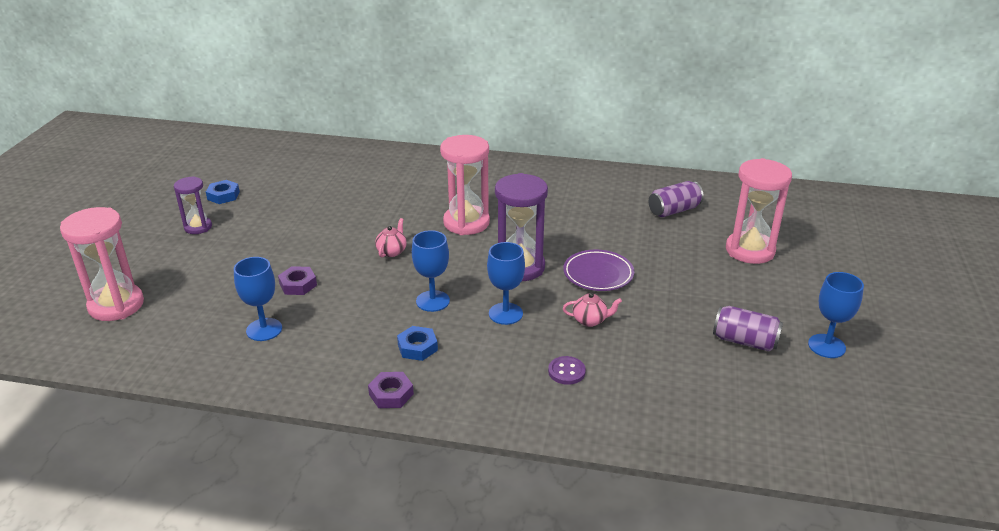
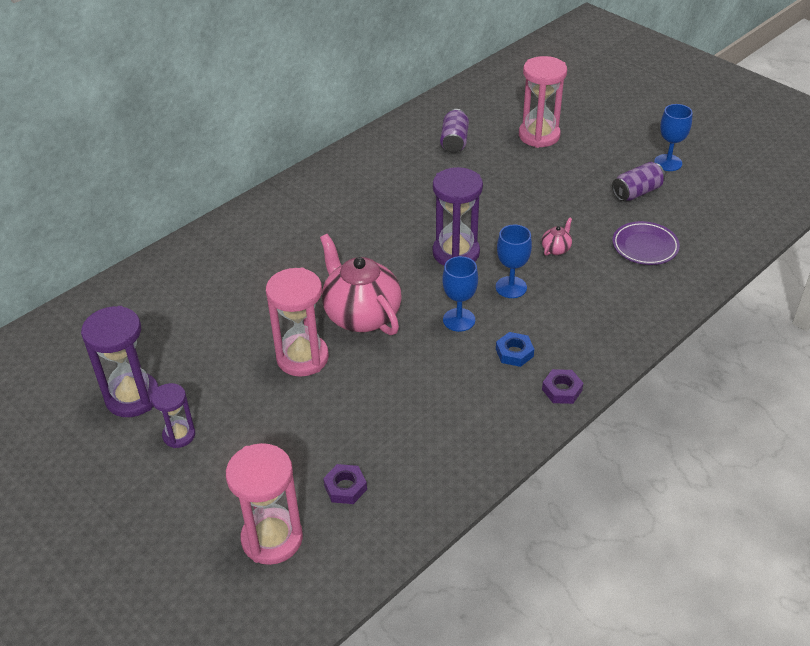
camera: 55 degrees left, 10 degrees up
blue nut [206,180,240,204] -> purple hourglass [81,306,159,417]
blue goblet [234,257,282,341] -> none
purple nut [278,266,317,295] -> purple nut moved to [323,464,367,504]
pink teapot [375,218,407,257] -> pink teapot [320,234,402,335], size x2.43
pink hourglass [440,135,490,235] -> pink hourglass moved to [266,268,329,377]
purple button [548,356,586,385] -> none
purple plate [563,250,634,291] -> purple plate moved to [612,221,680,265]

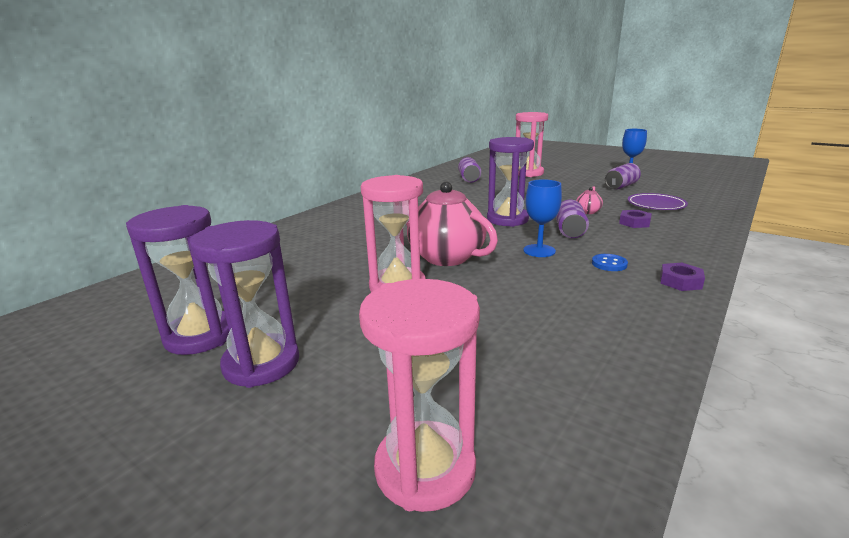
camera: 10 degrees left, 20 degrees down
purple hourglass [151,383,195,448] -> purple hourglass [190,220,299,388], size x1.73
purple nut [323,464,367,504] -> purple nut moved to [619,210,652,228]
blue goblet [496,225,532,298] -> purple can [556,200,589,238]
blue nut [496,332,534,367] -> blue button [592,254,628,271]

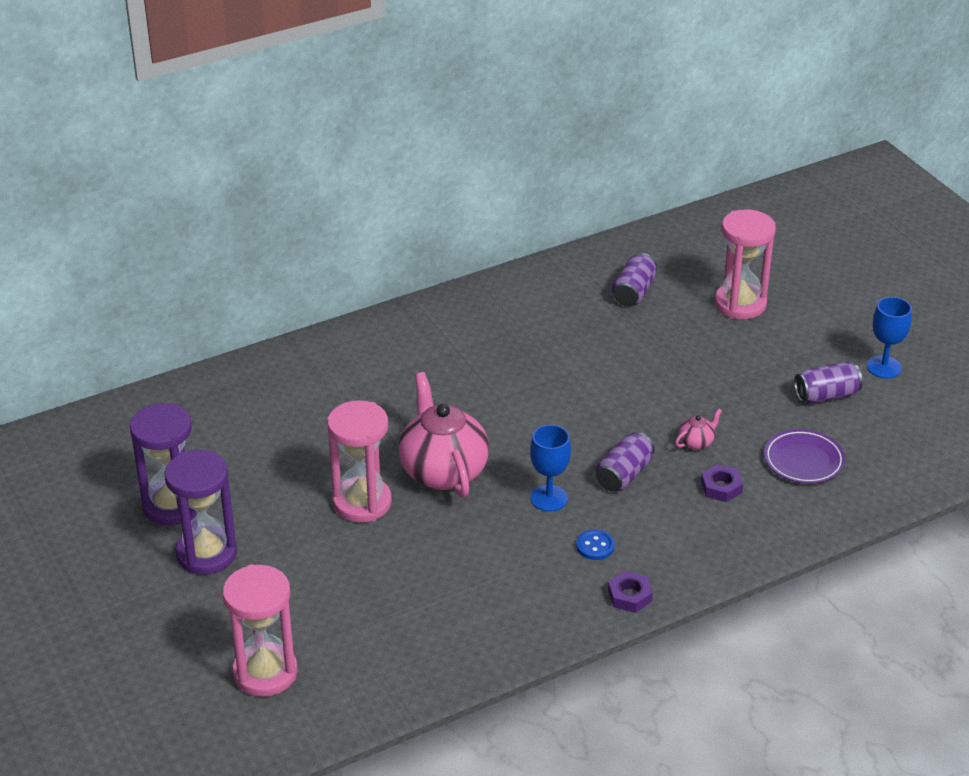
camera: 25 degrees right, 15 degrees up
purple hourglass [487,137,534,227] -> none

